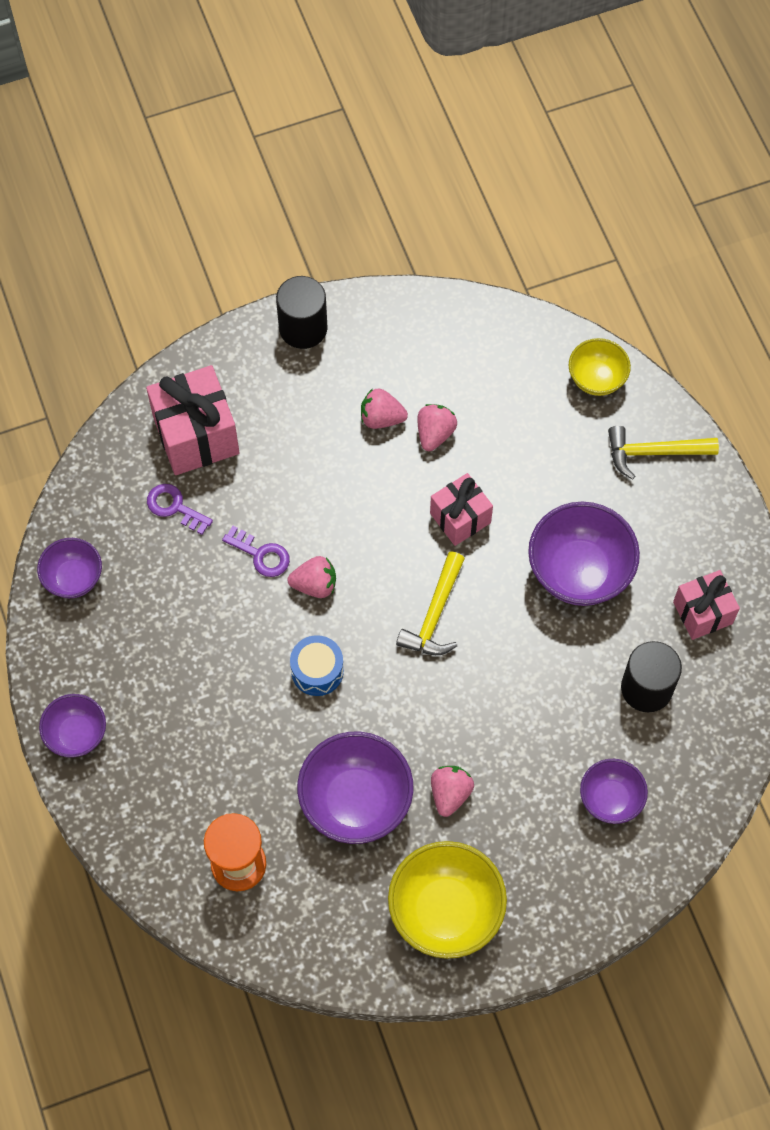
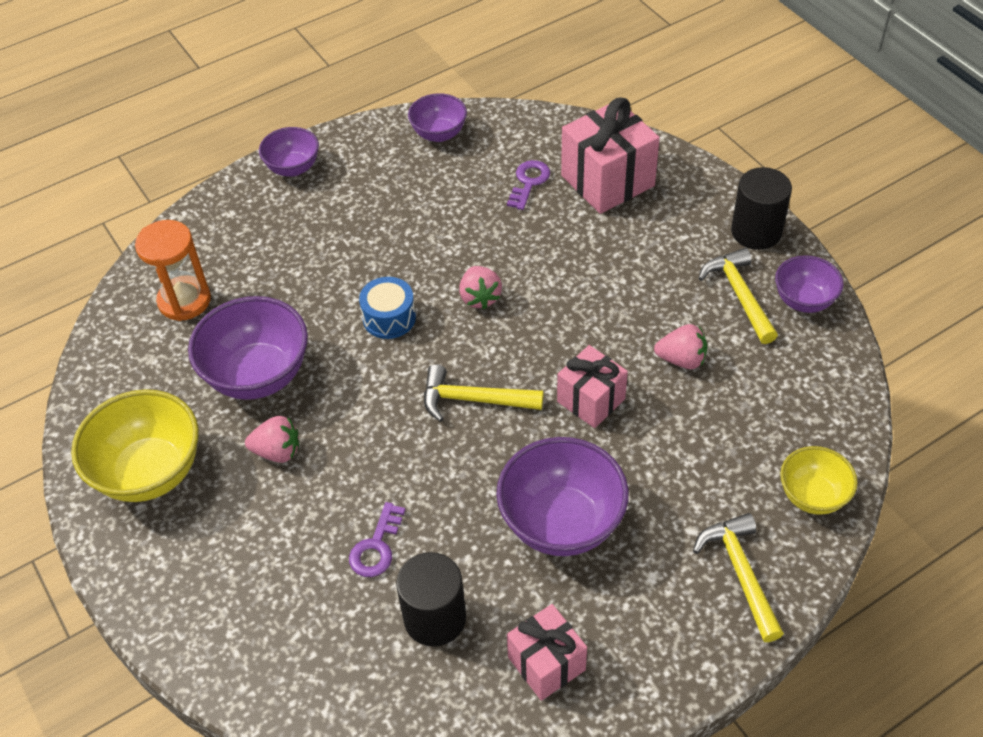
camera: 80 degrees right, 15 degrees down
purple key [222,526,290,577] -> purple key moved to [349,502,406,577]
pink strawberry [361,388,408,429] -> none
purple bowl [580,759,648,824] -> purple bowl moved to [775,255,844,313]
none -> yellow hammer [698,248,778,344]

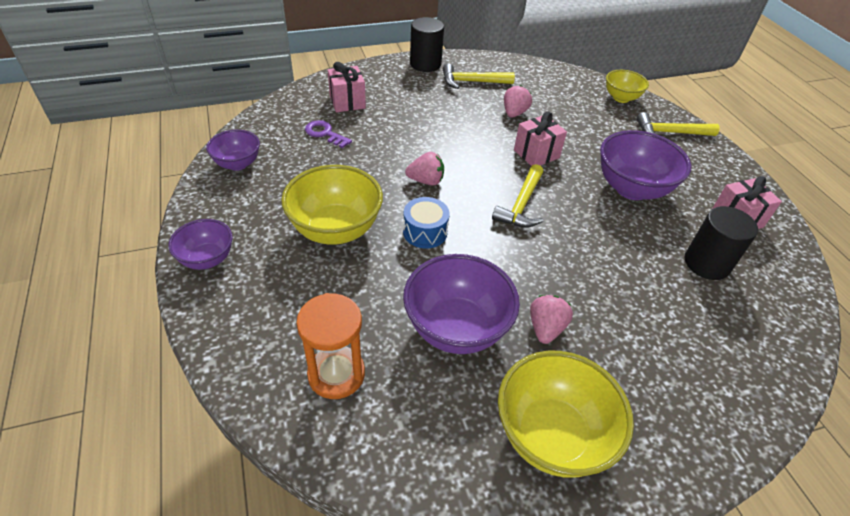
camera: 80 degrees left, 5 degrees down
purple key [349,502,406,577] -> none
pink gift [561,97,660,214] -> pink gift [328,62,366,112], size x0.63
purple bowl [775,255,844,313] -> none
none -> yellow bowl [281,165,383,245]

